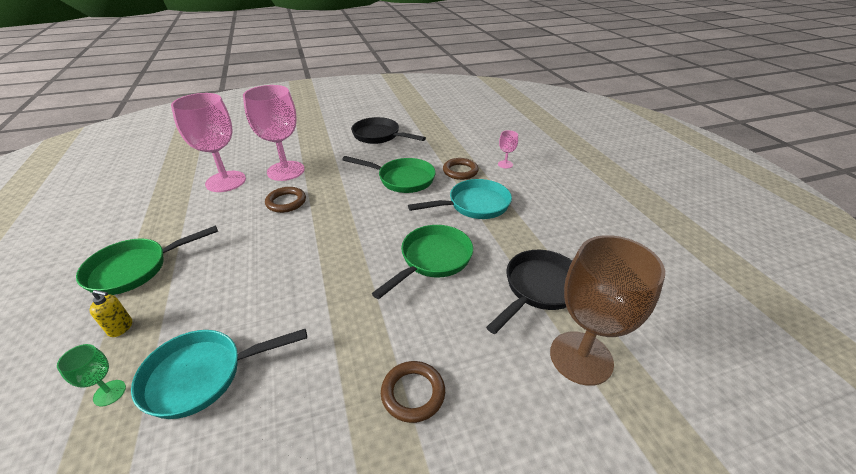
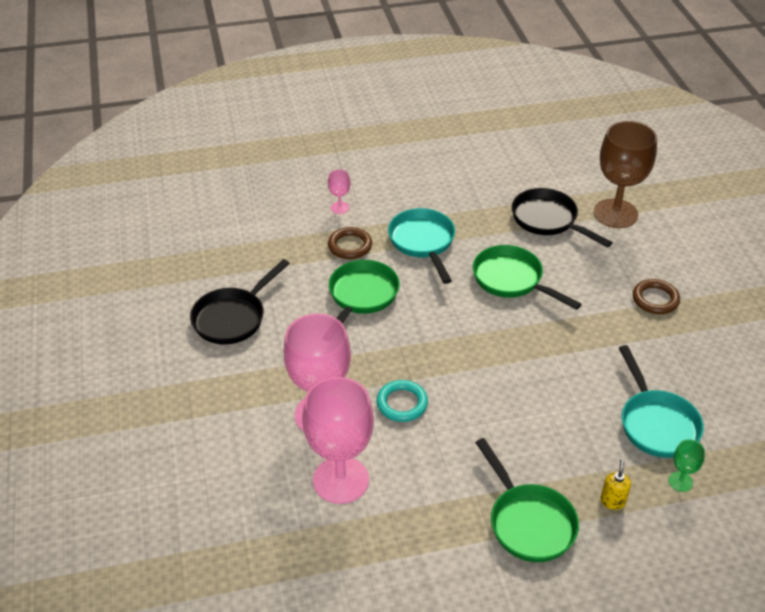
camera: 85 degrees left, 5 degrees up
brown ring [265,187,306,213] -> turquoise ring [376,380,428,422]

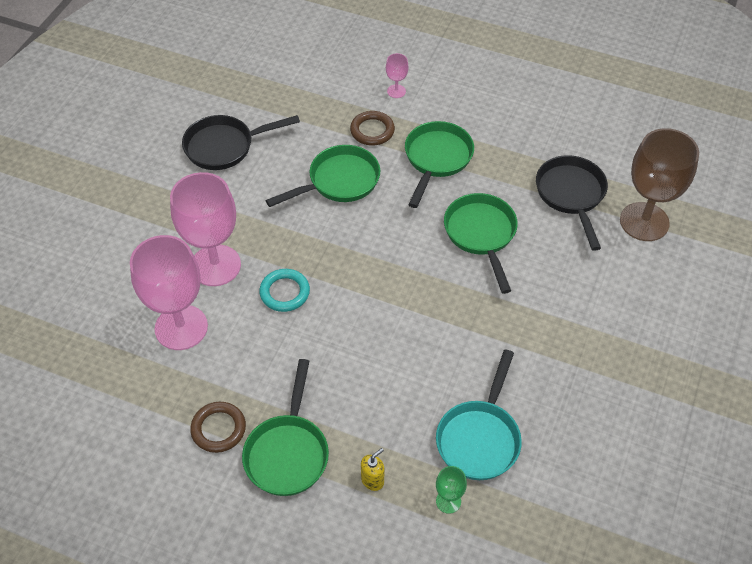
camera: 35 degrees right, 10 degrees up
turquoise pan [388,208,455,284] -> green pan [405,121,474,208]
brown ring [633,279,680,314] -> brown ring moved to [190,402,246,453]

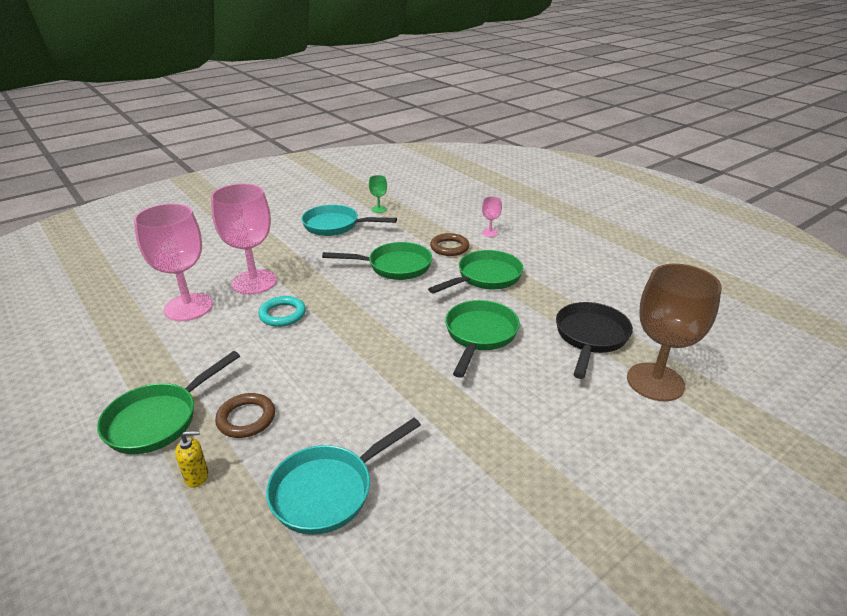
camera: 30 degrees right, 20 degrees down
black pan [182,115,300,170] -> turquoise pan [301,205,397,236]
brown ring [190,402,246,453] -> brown ring moved to [215,393,275,438]
green goblet [436,466,467,514] -> green goblet moved to [369,175,387,213]

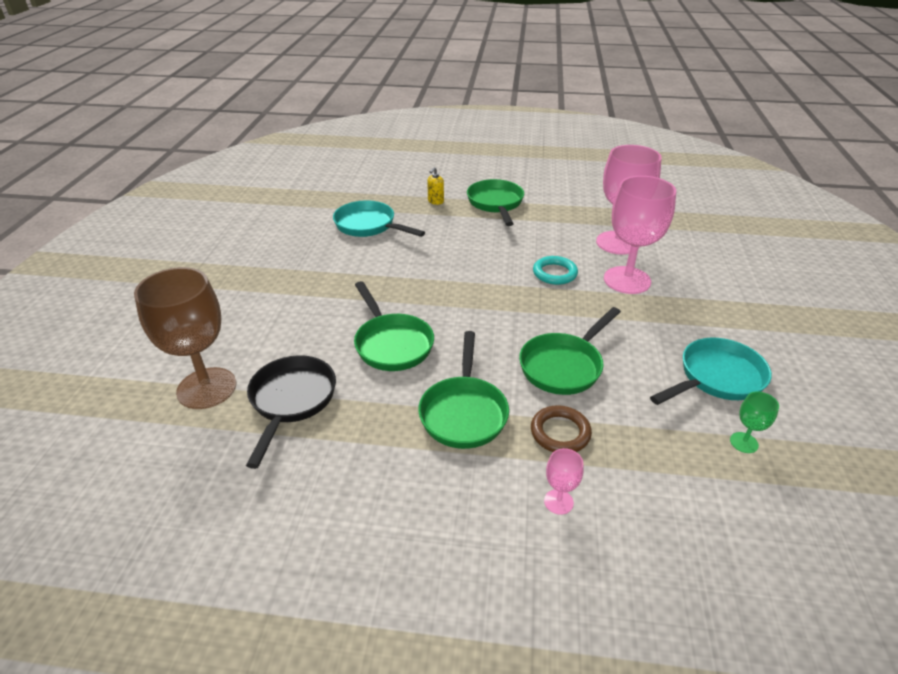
camera: 135 degrees right, 5 degrees up
brown ring [215,393,275,438] -> none
turquoise pan [266,418,421,535] -> turquoise pan turned 60 degrees counterclockwise [333,200,425,237]
black pan [556,302,633,379] -> black pan turned 150 degrees counterclockwise [246,355,336,469]

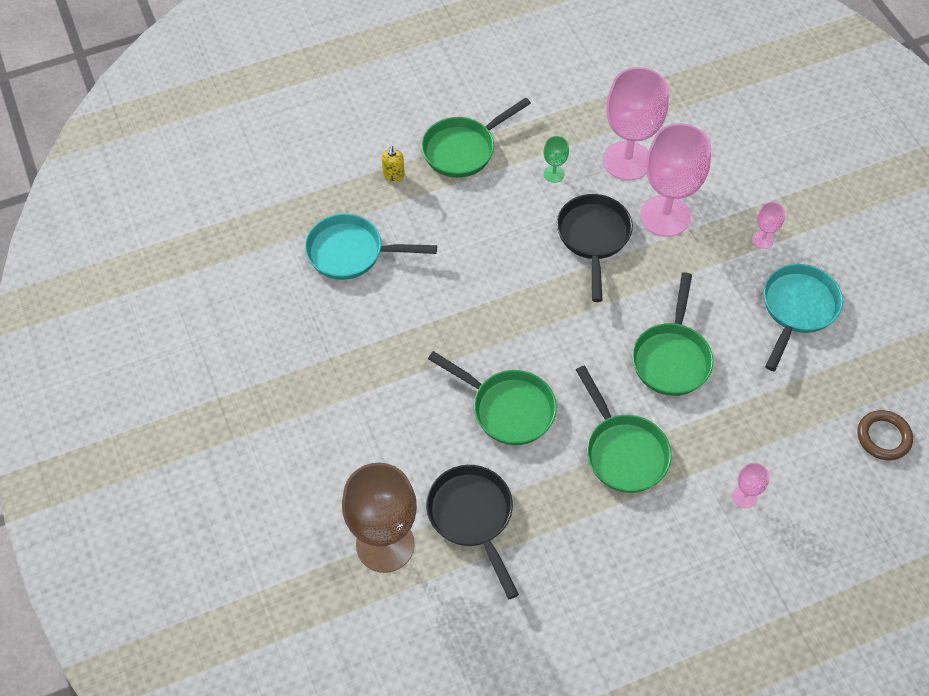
camera: 30 degrees left, 20 degrees up
green pan [467,179,524,226] -> green pan turned 90 degrees counterclockwise [421,97,531,178]
brown ring [531,405,592,452] -> brown ring moved to [857,410,913,460]
turquoise ring [533,256,578,285] -> black pan [557,194,633,302]
green goblet [730,391,779,453] -> green goblet moved to [543,136,569,183]
none -> pink goblet [752,202,785,249]

